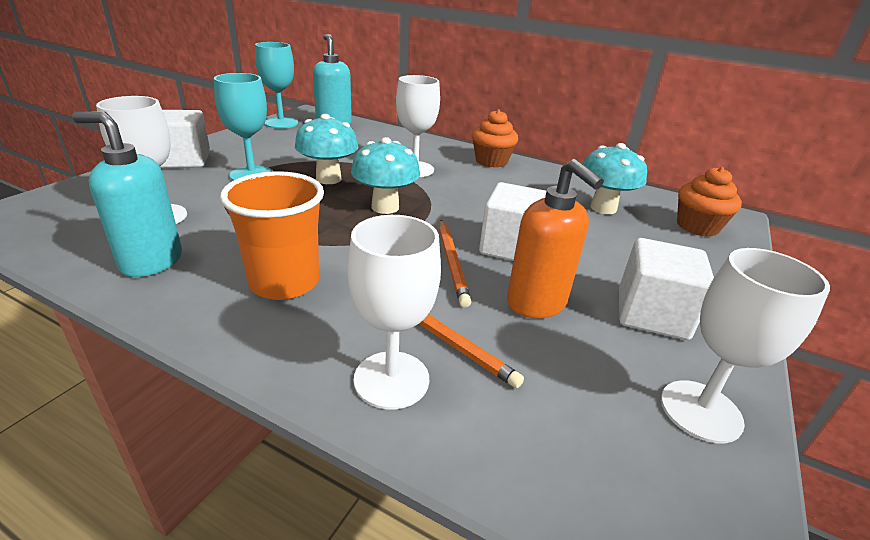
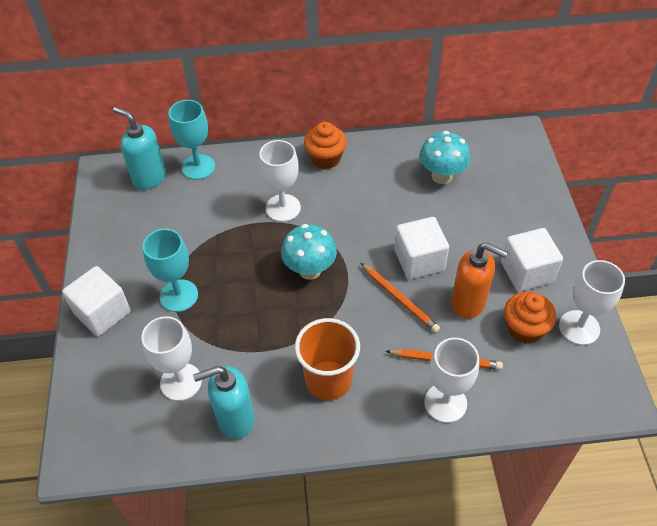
camera: 30 degrees left, 20 degrees up
turquoise goblet [255,42,298,129] -> turquoise goblet moved to [168,100,215,180]
turquoise mushroom [295,114,359,184] -> none
orange cupcake [677,167,742,237] -> orange cupcake moved to [504,291,556,344]

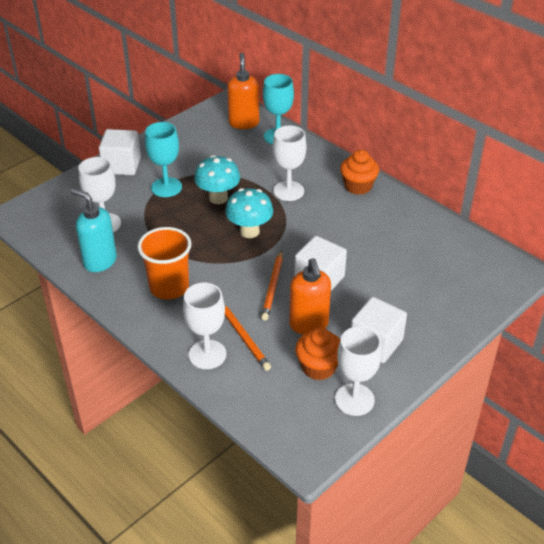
camera: 50 degrees right, 10 degrees down
turquoise soap dispenser [113,107,166,190] -> orange soap dispenser [227,53,259,129]
turquoise mushroom [419,131,470,184] -> turquoise mushroom moved to [194,155,240,204]

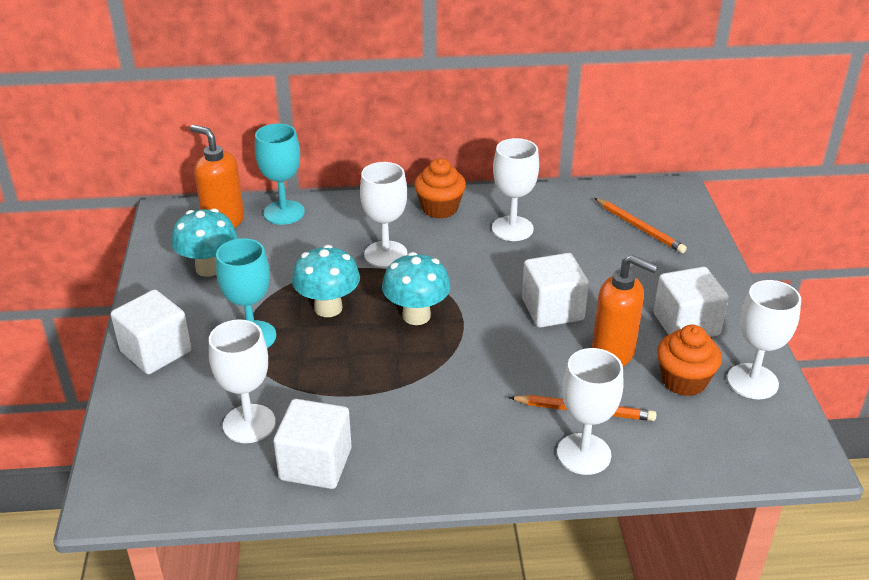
camera: 50 degrees left, 5 degrees down
turquoise soap dispenser [71,188,117,272] -> white cube [273,399,352,489]
orange cup [137,227,192,299] -> none
orange pencil [261,250,283,321] -> orange pencil moved to [595,198,687,253]
none -> turquoise mushroom [171,208,237,277]
none -> white goblet [492,138,539,241]

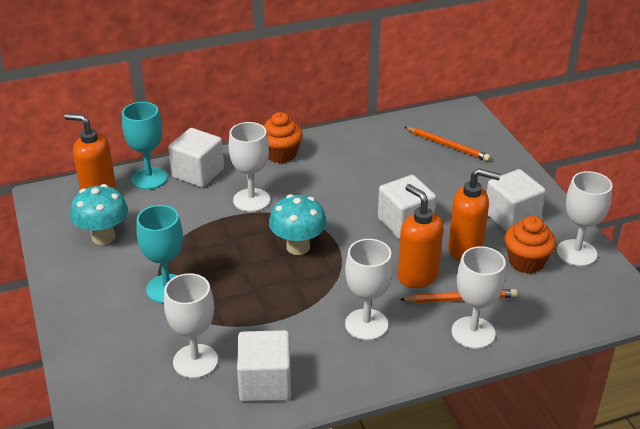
camera: 15 degrees left, 0 degrees up
white cube [111,289,191,375] -> white cube moved to [168,128,224,188]
turquoise mushroom [292,245,360,317] -> none
white goblet [492,138,539,241] -> white goblet moved to [345,239,393,340]
none -> orange soap dispenser [398,184,444,288]

